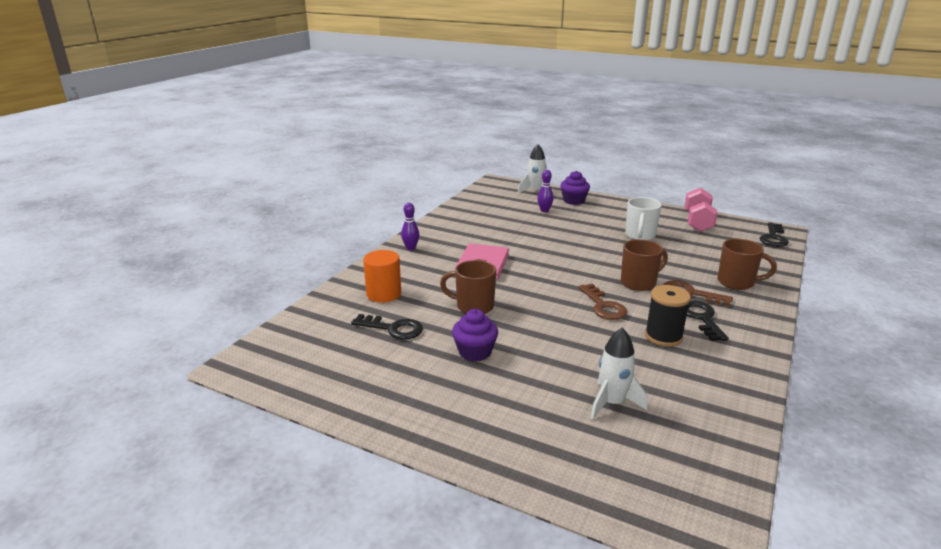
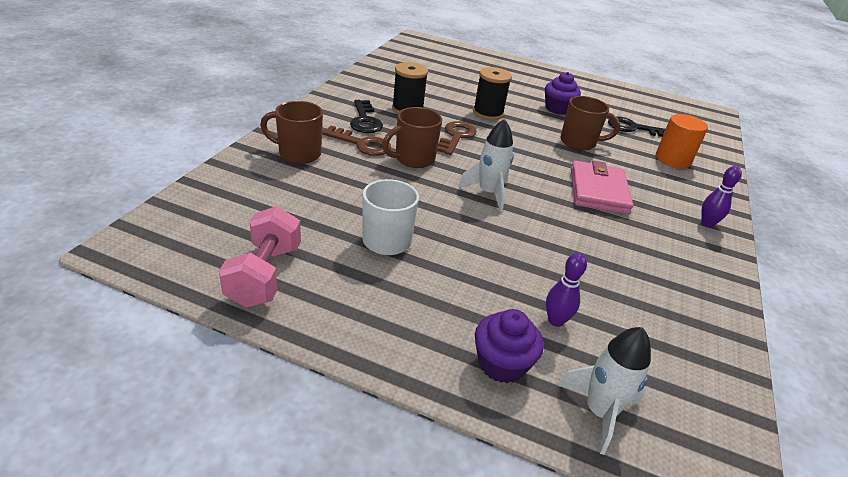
camera: 170 degrees right, 10 degrees up
brown key [578,284,627,320] -> brown key turned 45 degrees clockwise [437,121,477,155]
white rocket [591,328,647,420] -> white rocket moved to [458,119,514,211]
black key [759,222,789,247] -> none
none -> black spool [473,67,512,120]

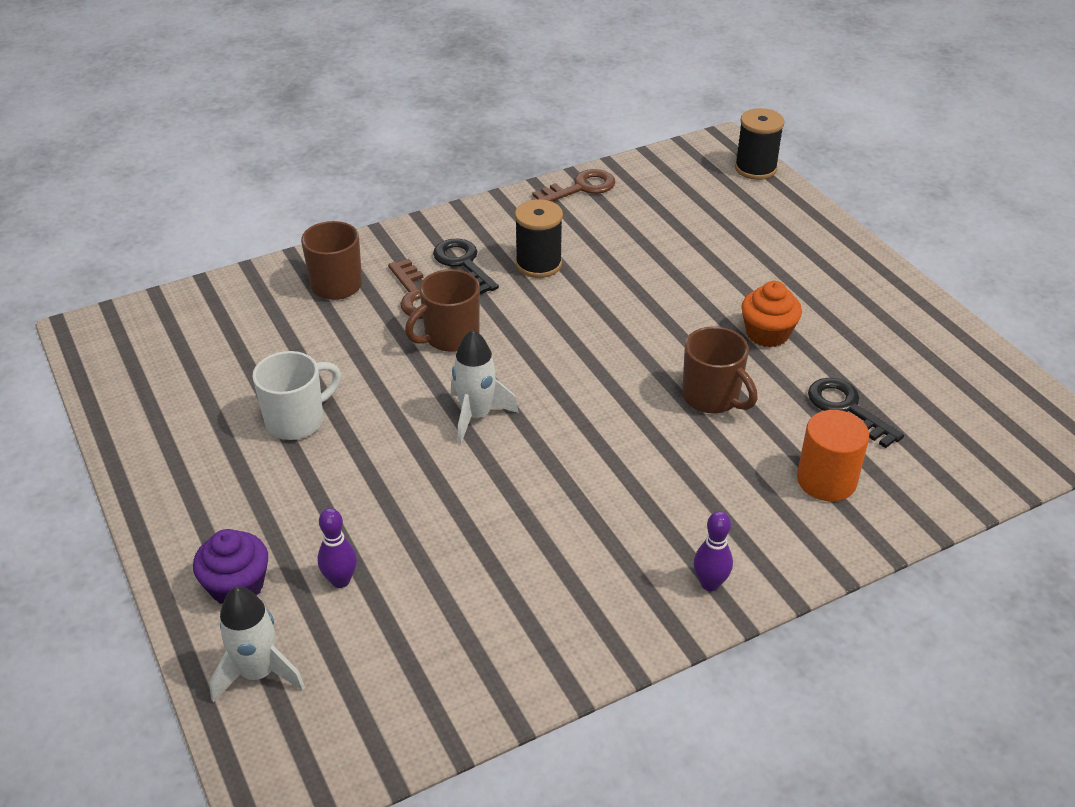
camera: 45 degrees right, 5 degrees up
pink dumbbell [219,206,301,308] -> none
black key [350,100,383,133] -> black key turned 120 degrees clockwise [433,239,499,294]
brown mug [382,107,442,168] -> brown mug turned 45 degrees counterclockwise [405,269,480,352]
brown key [437,121,477,155] -> brown key moved to [532,169,616,201]
black spool [473,67,512,120] -> black spool moved to [735,108,784,180]
purple cupcake [545,72,581,115] -> orange cupcake [741,281,802,347]
pink wallet [571,160,633,214] -> none

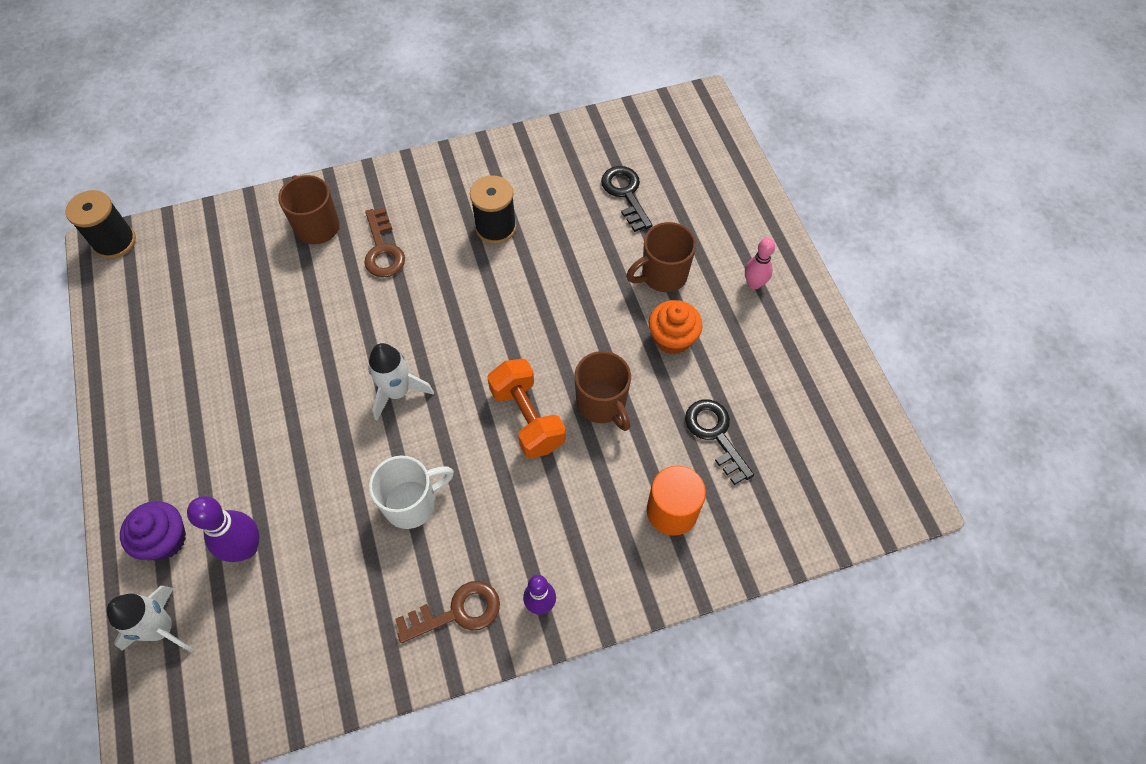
camera: 10 degrees right, 20 degrees up
white mug [253,351,341,440] -> white mug moved to [369,456,454,529]
purple bowling pin [318,508,357,588] -> purple bowling pin [187,496,259,562], size x1.53
brown mug [405,269,480,352] -> brown mug moved to [626,222,696,292]
black key [433,239,499,294] -> black key moved to [601,166,653,232]
brown key [532,169,616,201] -> brown key moved to [395,581,500,643]
black spool [735,108,784,180] -> black spool moved to [65,190,136,259]
none -> orange dumbbell [487,359,566,458]
none -> pink bowling pin [745,238,775,289]

